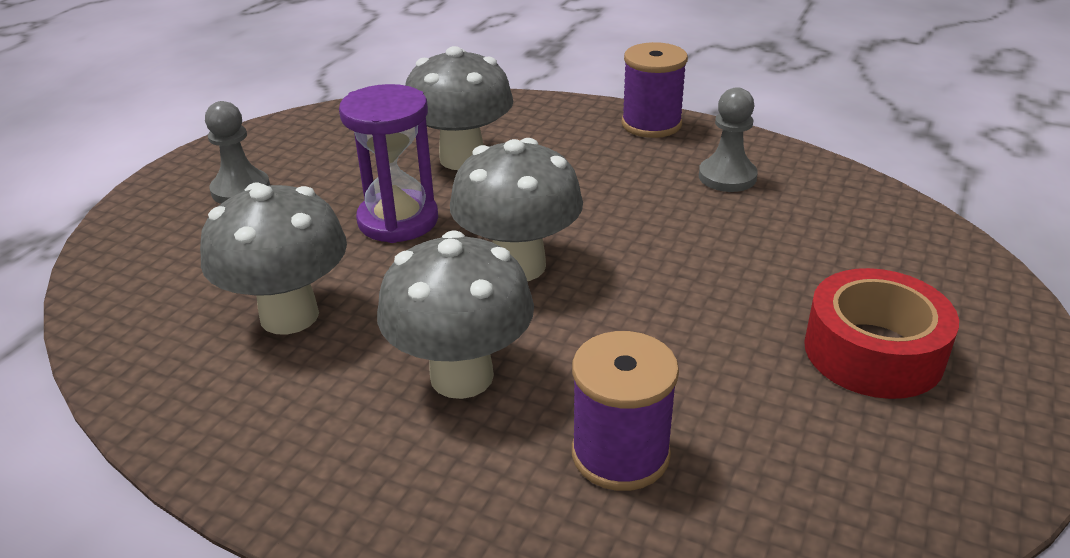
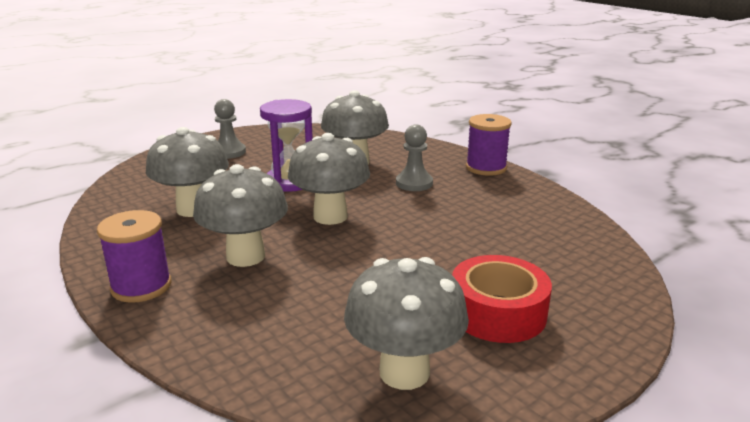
camera: 25 degrees right, 10 degrees down
purple spool [572,331,679,491] -> purple spool moved to [97,210,172,303]
grey pawn [699,87,758,192] -> grey pawn moved to [396,124,433,191]
none -> grey mushroom [344,257,469,390]

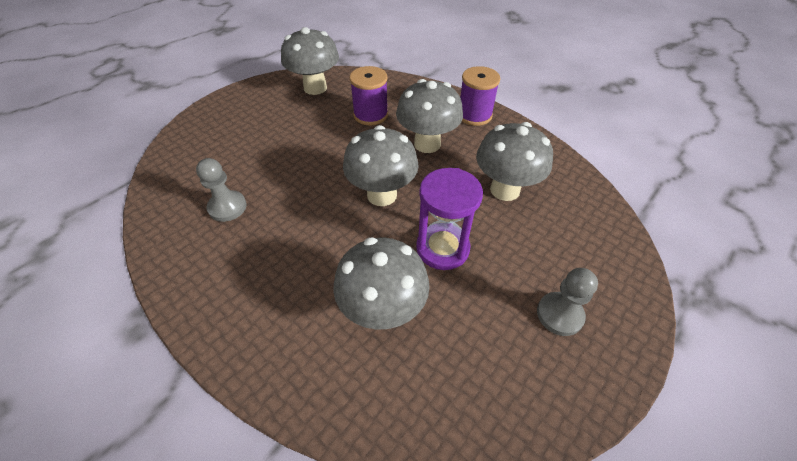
camera: 170 degrees right, 25 degrees up
grey pawn [396,124,433,191] -> grey pawn moved to [196,158,247,222]
red tape [452,255,552,343] -> none
purple spool [466,114,512,176] -> purple spool moved to [350,66,388,126]

